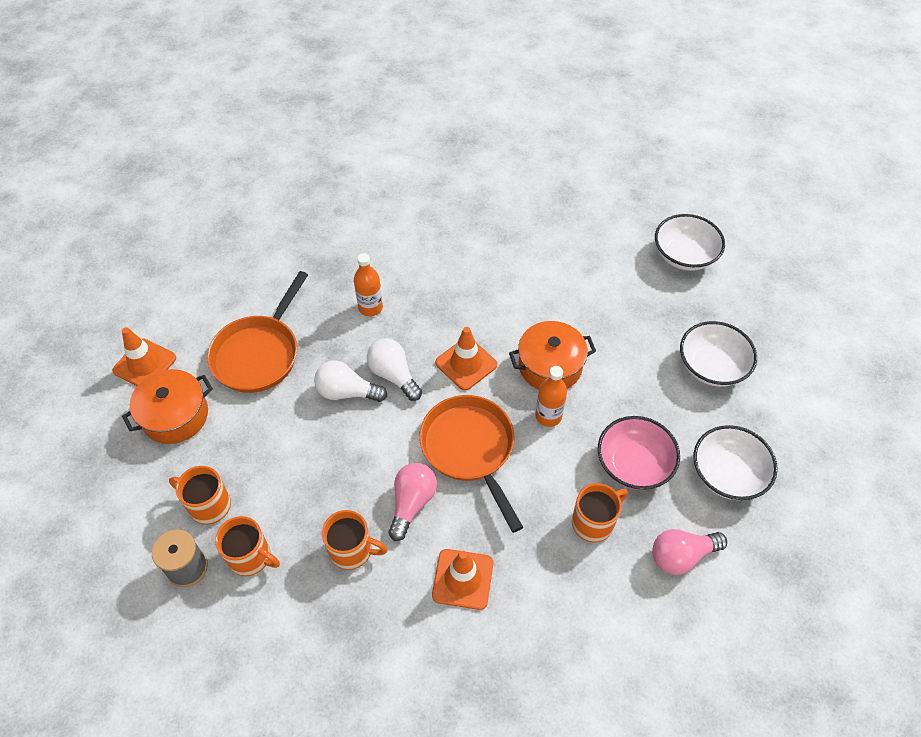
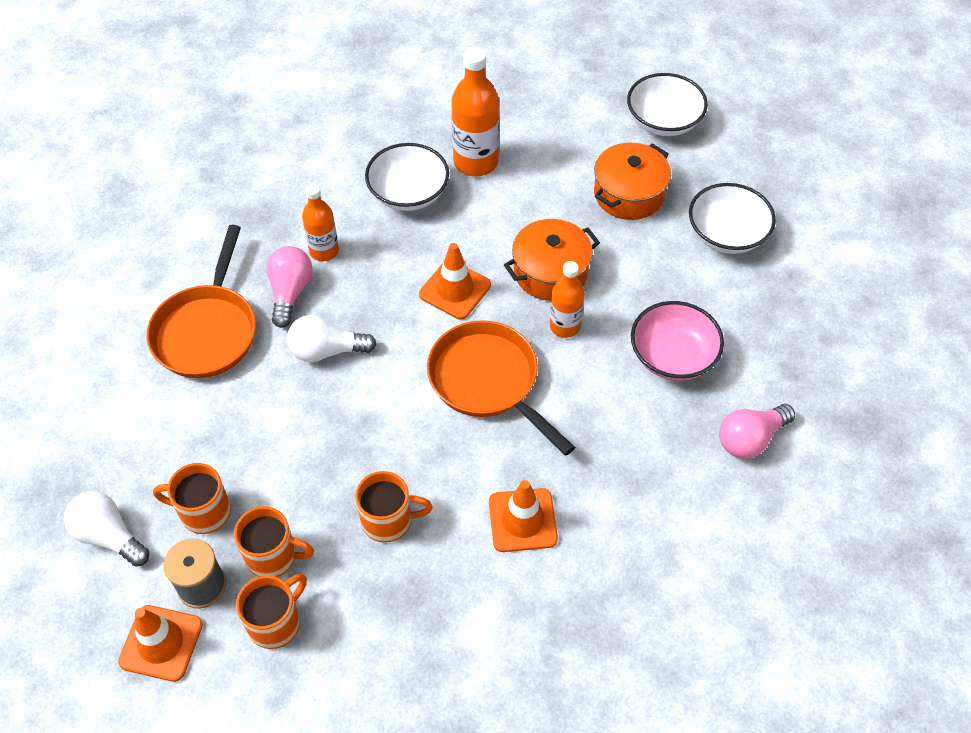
camera: 15 degrees left, 0 degrees up
orange traffic cone [112,327,176,386] -> orange traffic cone moved to [118,605,203,682]
orange pot [122,369,213,444] -> orange pot moved to [594,143,671,220]
white light bulb [367,339,422,401] -> white light bulb moved to [64,491,149,567]
pink light bulb [389,463,437,541] -> pink light bulb moved to [266,246,312,328]
orange mug [572,483,628,543] -> orange mug moved to [236,574,307,649]
white bowl [694,425,778,500] -> white bowl moved to [365,143,449,211]
none -> orange bottle [451,47,499,177]

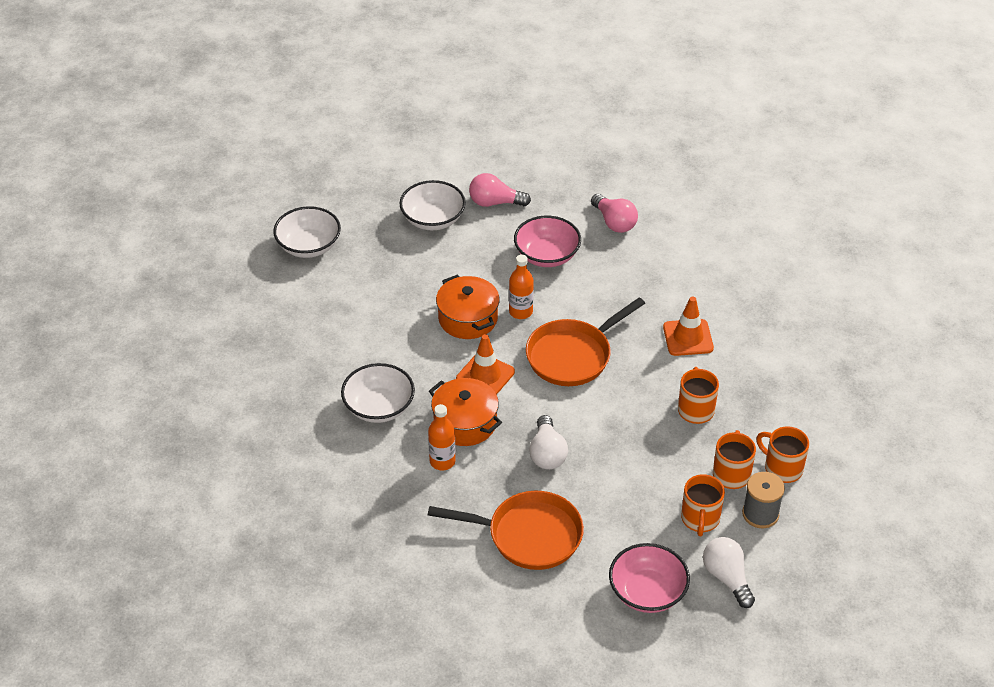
camera: 90 degrees left, 10 degrees down
white light bulb [64,491,149,567] -> white light bulb turned 120 degrees clockwise [703,537,755,608]
orange traffic cone [118,605,203,682] -> none
pink light bulb [266,246,312,328] -> pink light bulb moved to [469,173,531,207]
orange bottle [451,47,499,177] -> none
orange pot [594,143,671,220] -> orange pot moved to [429,378,502,446]
none -> pink bowl [609,543,690,613]

